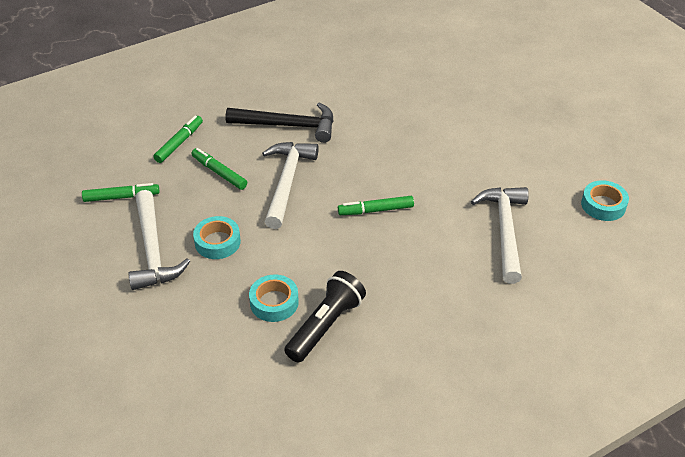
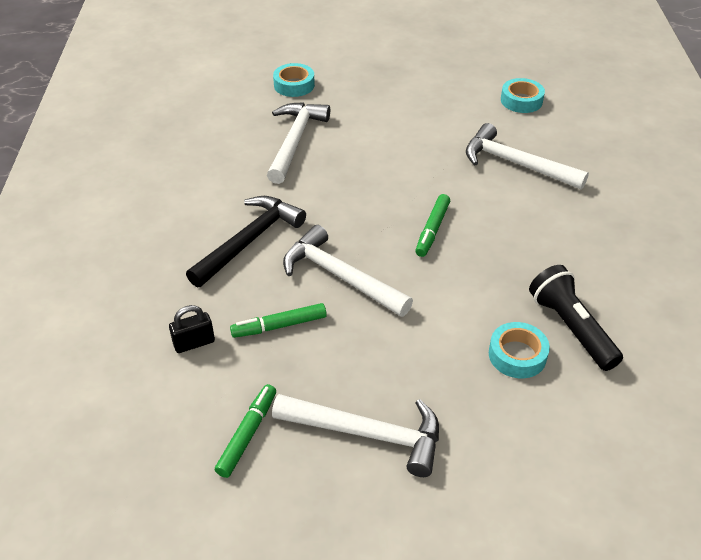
camera: 60 degrees left, 0 degrees up
green marker [153,115,203,163] -> black padlock [169,305,215,353]
turquoise tape [193,216,241,259] -> turquoise tape moved to [273,63,315,97]
none -> white hammer [267,102,330,184]

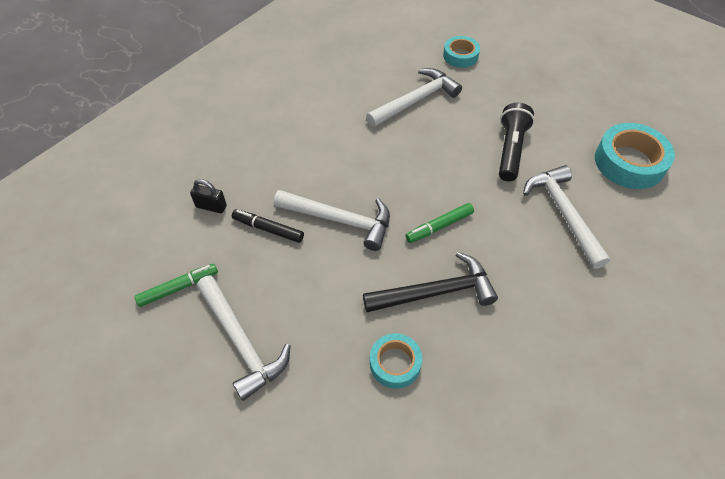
camera: 40 degrees right, 10 degrees up
black hammer [186,196,306,288] -> black hammer moved to [363,252,498,312]
green marker [230,303,327,338] -> black marker [232,209,304,243]
white hammer [283,225,413,317] -> white hammer turned 120 degrees clockwise [274,190,390,251]
turquoise tape [501,78,545,113] -> turquoise tape [595,123,675,189], size x1.68
black flashlight [529,265,623,371] -> black flashlight moved to [499,103,535,182]

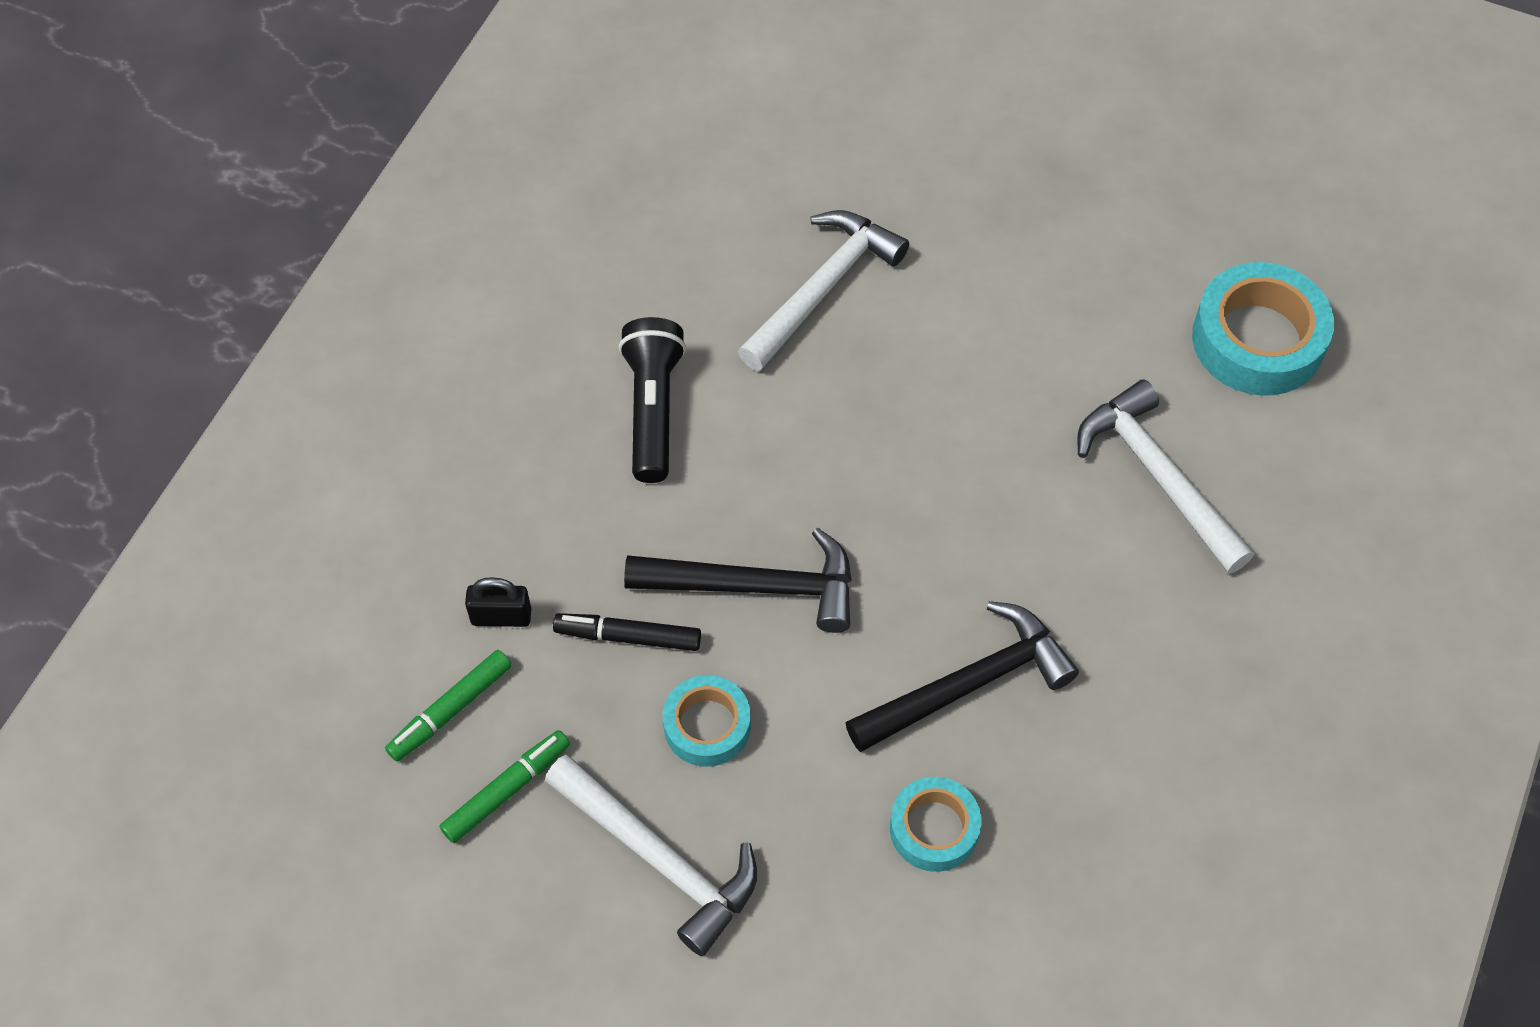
camera: 15 degrees left, 5 degrees up
white hammer [274,190,390,251] -> black hammer [624,528,852,633]
green marker [405,203,474,243] -> green marker moved to [385,650,512,762]
turquoise tape [443,36,480,68] -> turquoise tape moved to [663,675,751,767]
black flashlight [499,103,535,182] -> black flashlight moved to [619,317,686,483]

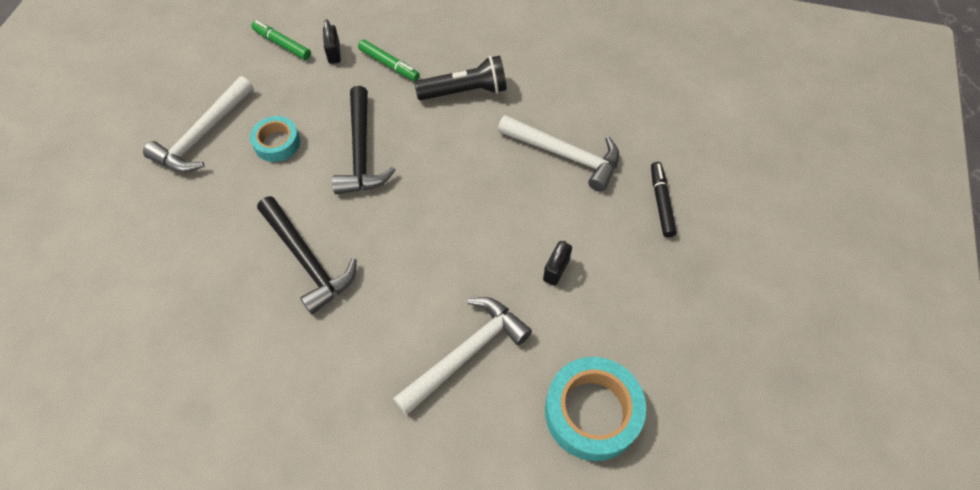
camera: 80 degrees right, 0 degrees up
green marker [440,730,570,843] -> green marker moved to [358,39,420,81]
black marker [553,613,701,651] -> black marker moved to [651,162,677,238]
turquoise tape [890,777,981,872] -> none
none -> black padlock [543,241,572,286]

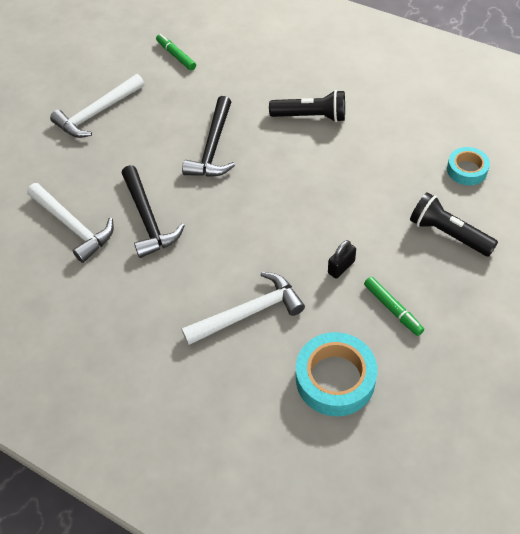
camera: 20 degrees right, 5 degrees down
turquoise tape [250,116,300,162] -> turquoise tape moved to [447,147,490,185]
black padlock [323,19,341,64] -> none
green marker [358,39,420,81] -> green marker moved to [364,277,424,336]
white hammer [498,115,619,192] -> white hammer moved to [27,183,114,263]
black marker [651,162,677,238] -> black flashlight [410,192,498,257]

